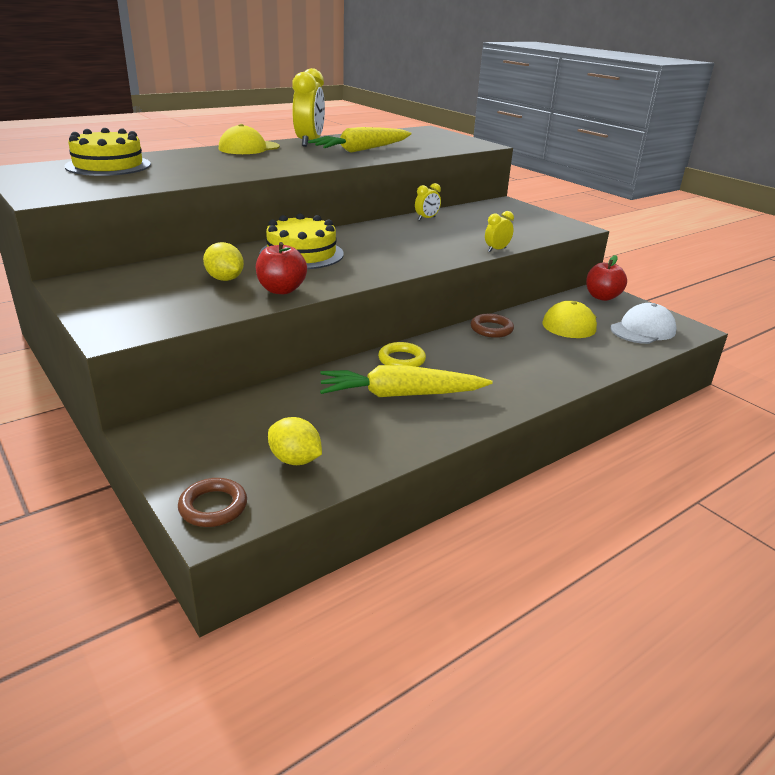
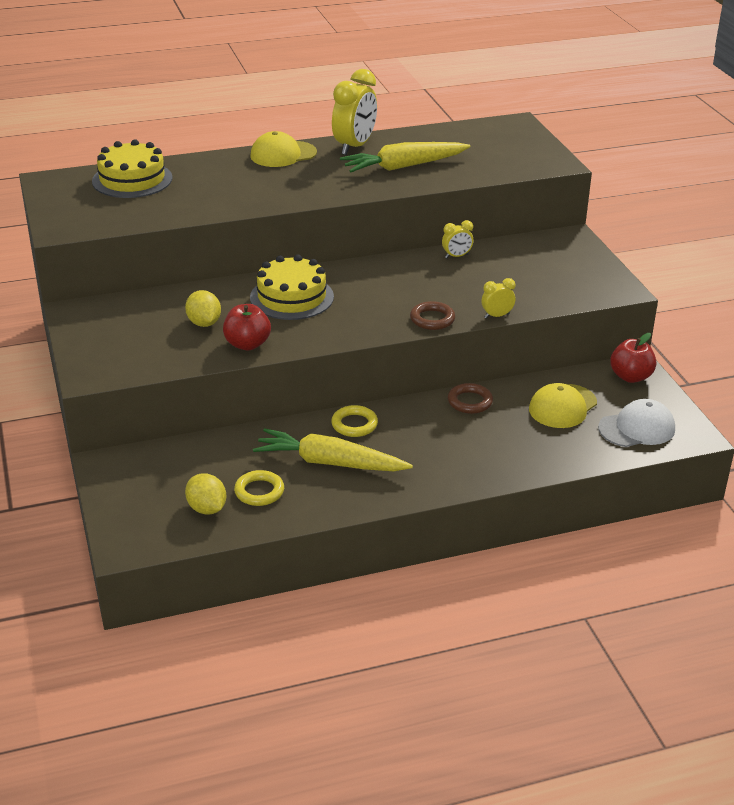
camera: 20 degrees right, 5 degrees up
brown ring [178,478,247,527] -> brown ring moved to [410,301,455,330]
none -> yellow ring [234,470,284,506]

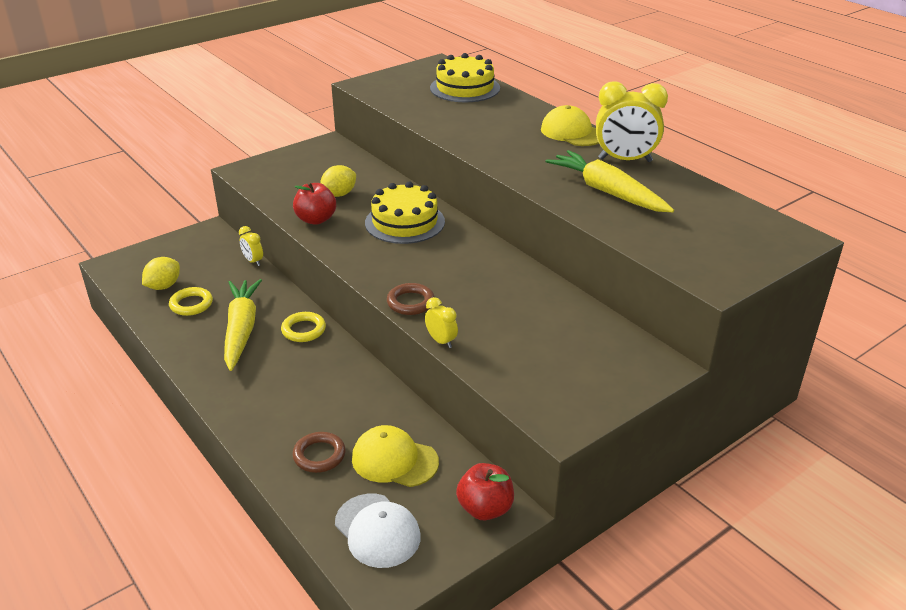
camera: 70 degrees right, 0 degrees up
yellow clock [442,220,473,258] -> yellow clock moved to [239,226,263,266]
brown ring [448,383,493,414] -> brown ring moved to [293,432,346,473]

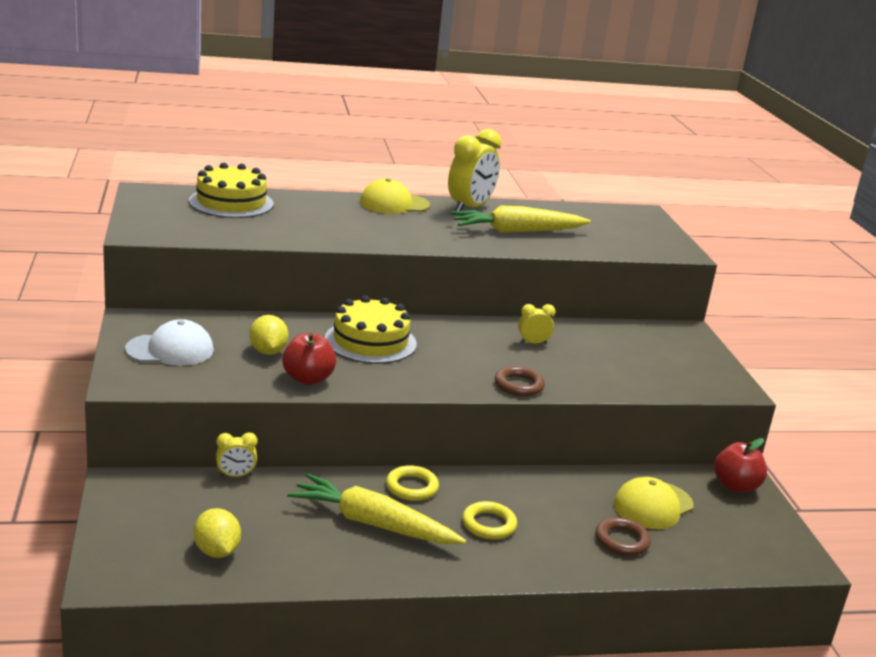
camera: 65 degrees left, 10 degrees down
yellow ring [169,287,213,316] -> yellow ring moved to [462,501,517,539]
white cap [335,494,421,568] -> white cap moved to [125,319,214,366]
yellow clock [425,297,458,348] -> yellow clock moved to [518,304,556,344]

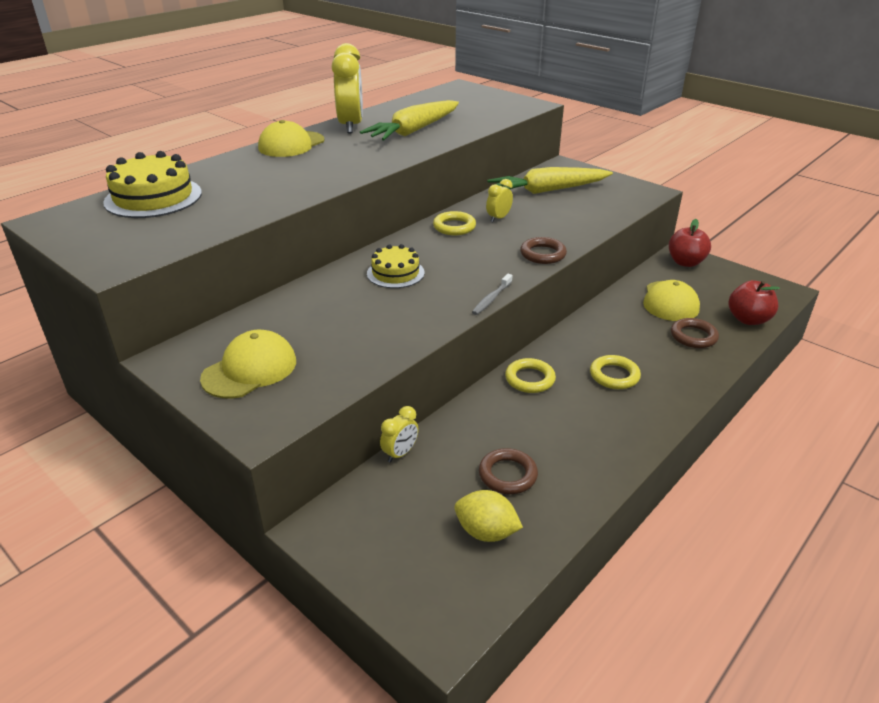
camera: 35 degrees left, 10 degrees up
white cap [125,319,214,366] -> yellow cap [200,330,296,399]
yellow lemon [249,315,289,355] -> none
red apple [282,333,336,385] -> red apple moved to [729,280,780,325]
yellow carrot [287,473,466,544] -> yellow carrot moved to [487,167,613,194]
yellow cake [325,296,417,364] -> yellow cake [367,244,425,288], size x0.63
none -> yellow ring [433,211,476,235]
none -> grey toothbrush [472,274,513,315]
none -> brown ring [479,448,538,494]

